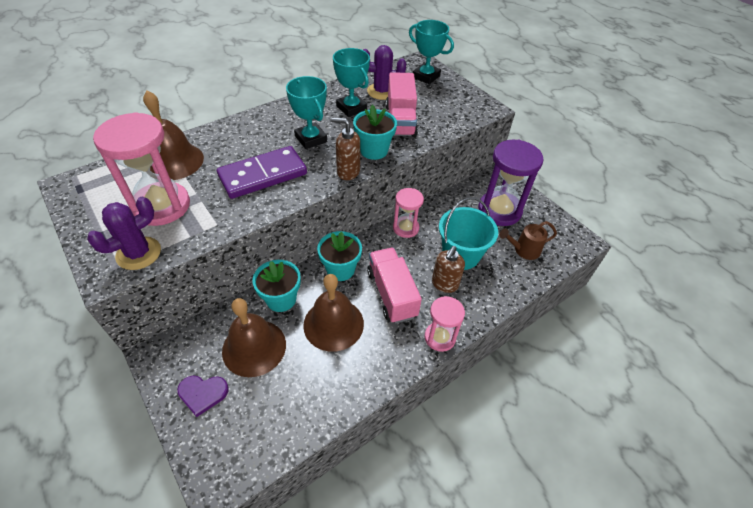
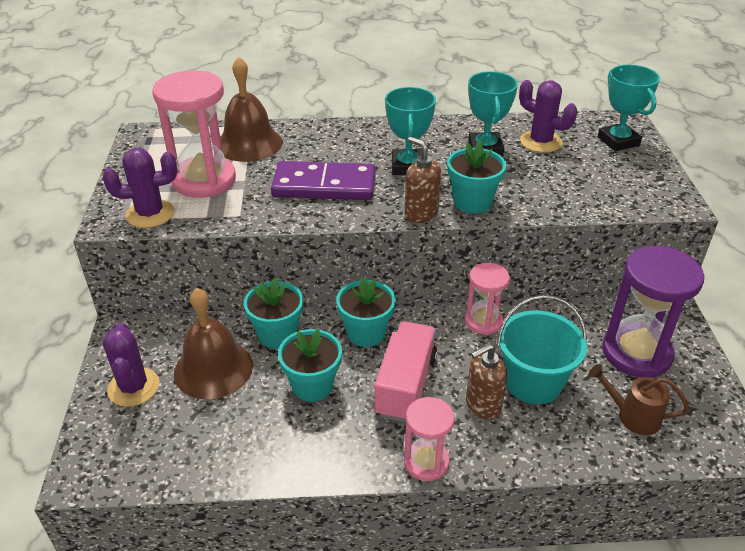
camera: 35 degrees right, 10 degrees down
purple heart [177,376,229,417] -> purple cactus [103,323,159,407]
brown bell [303,274,364,352] -> turquoise flower pot [278,329,342,402]
pink truck [386,72,418,137] -> none

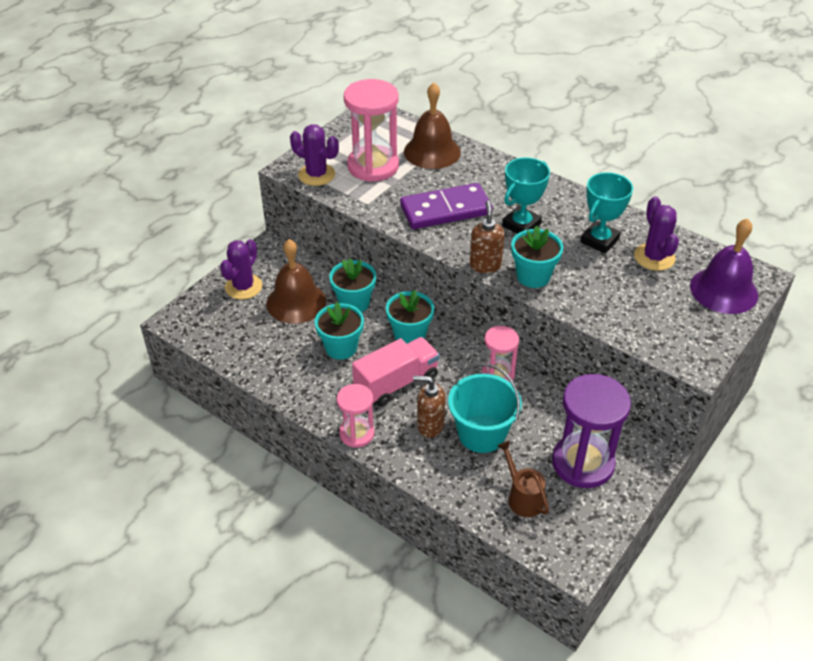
camera: 40 degrees right, 5 degrees up
purple domino [271,161,376,200] -> purple domino turned 60 degrees counterclockwise [400,183,493,229]
turquoise trophy [598,65,660,151] -> purple bell [690,218,758,314]

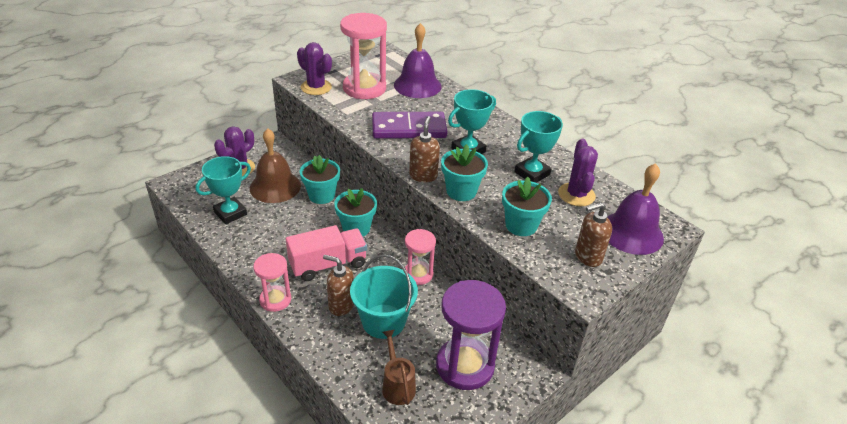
camera: 10 degrees right, 5 degrees down
turquoise flower pot [315,302,364,360] -> turquoise flower pot moved to [502,177,552,236]
brown bell [404,82,461,169] -> purple bell [394,23,442,98]
none -> turquoise trophy [196,156,251,224]
none -> brown soap dispenser [575,202,612,267]

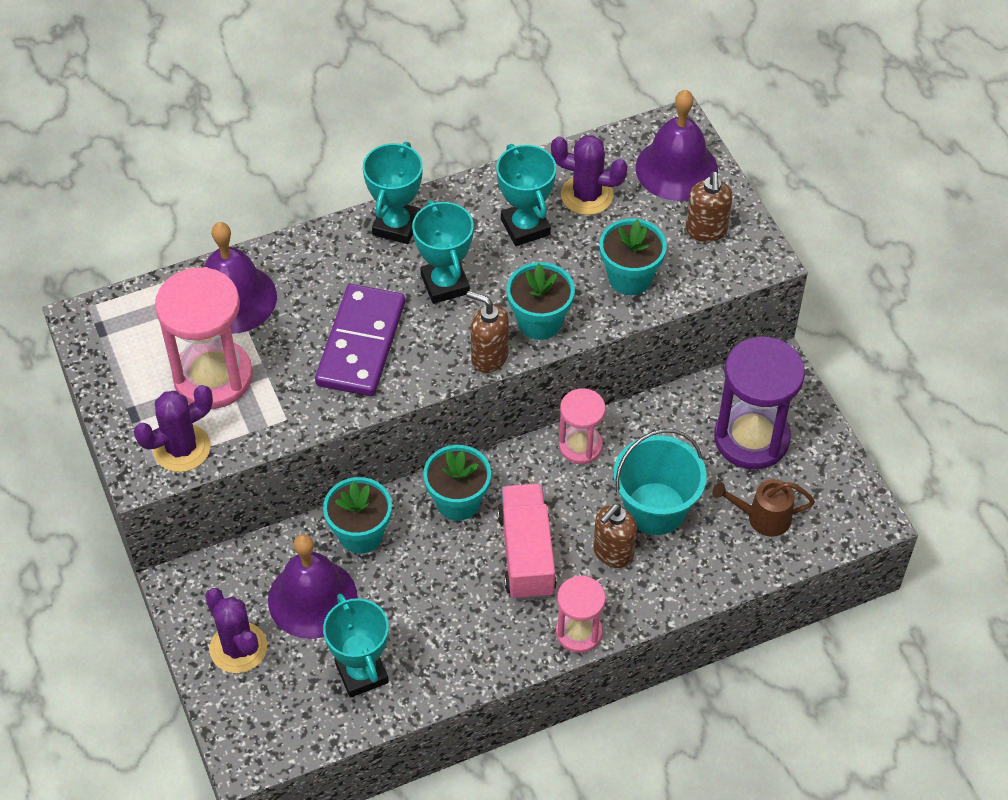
camera: 70 degrees left, 15 degrees up
brown bell [250,128,301,203] -> purple bell [268,534,358,639]
none -> turquoise trophy [363,142,423,244]

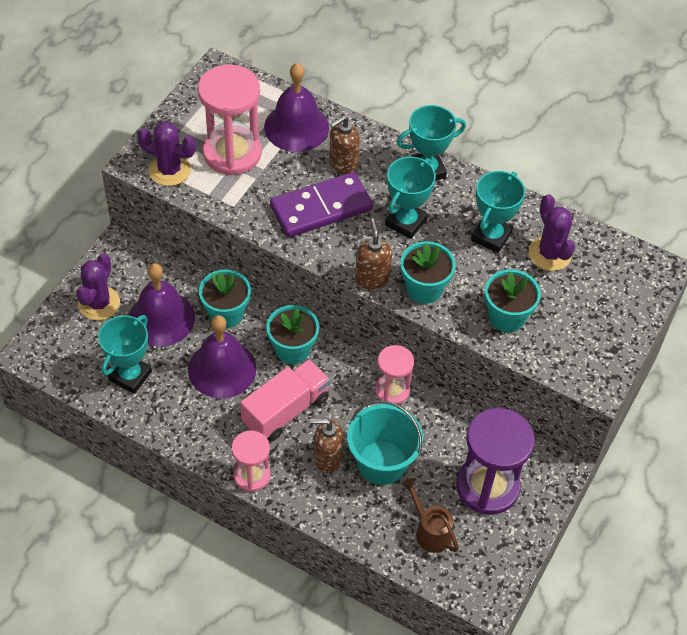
camera: 50 degrees right, 0 degrees up
purple bell [636,90,718,201] -> purple bell moved to [188,315,256,398]
brown soap dispenser [686,172,733,242] -> brown soap dispenser moved to [329,116,360,175]

